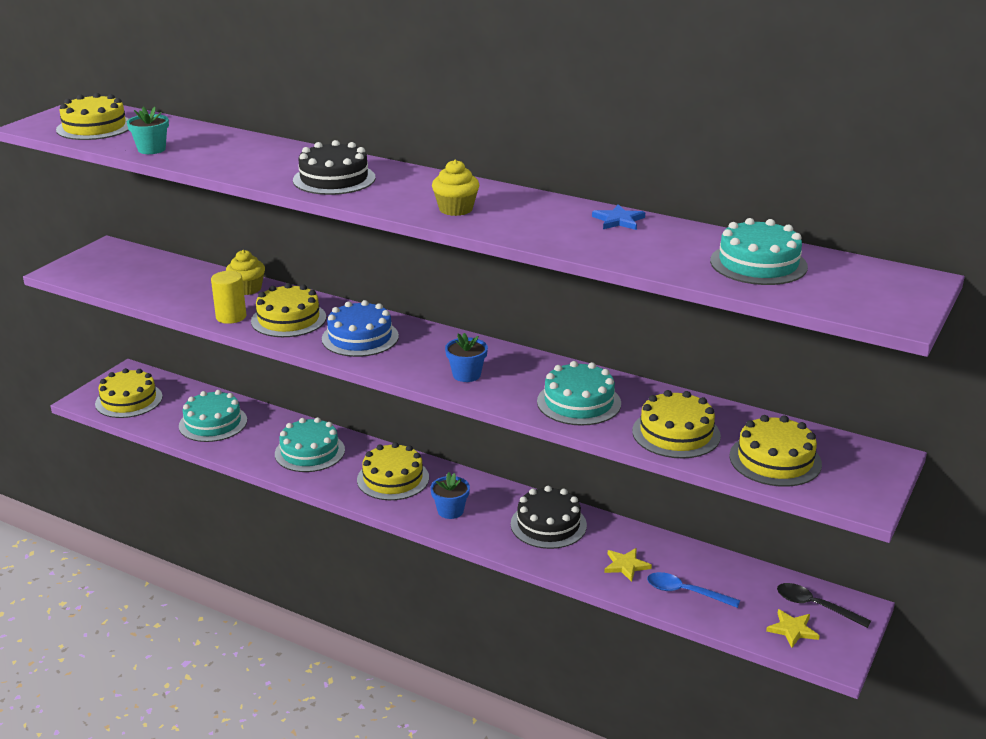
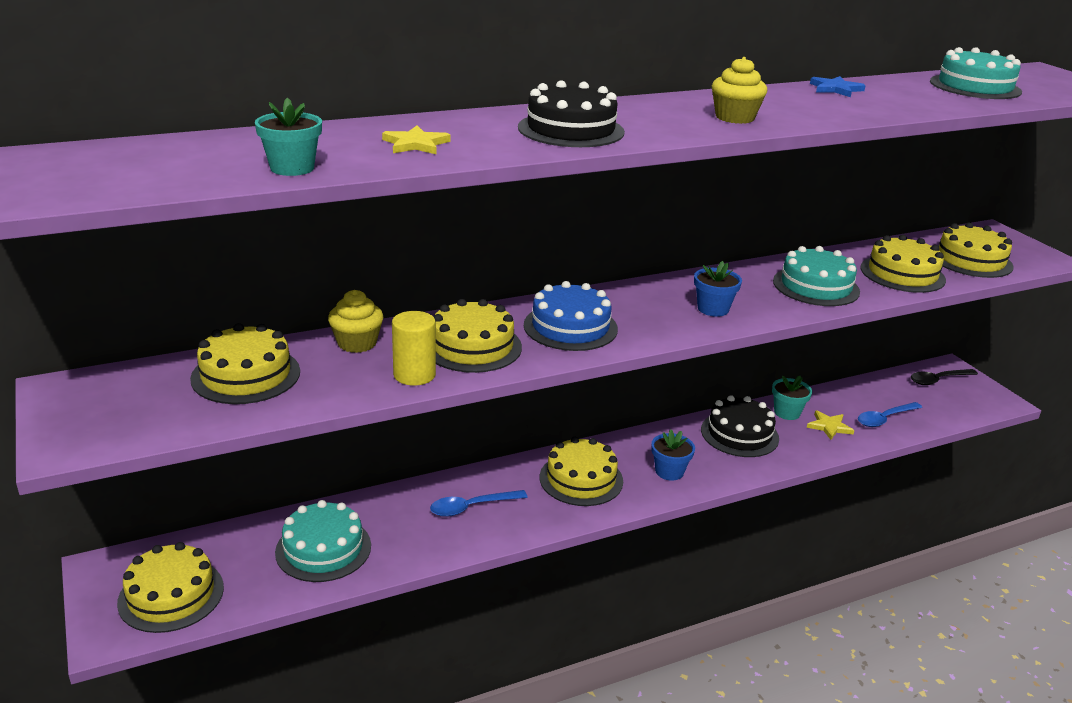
camera: 55 degrees left, 0 degrees up
yellow cake [56,93,129,140] -> yellow cake moved to [190,323,300,404]
turquoise cake [275,417,345,472] -> blue spoon [430,490,528,517]
yellow star [766,609,820,648] -> yellow star moved to [382,125,450,154]
none -> turquoise flower pot [772,375,812,420]

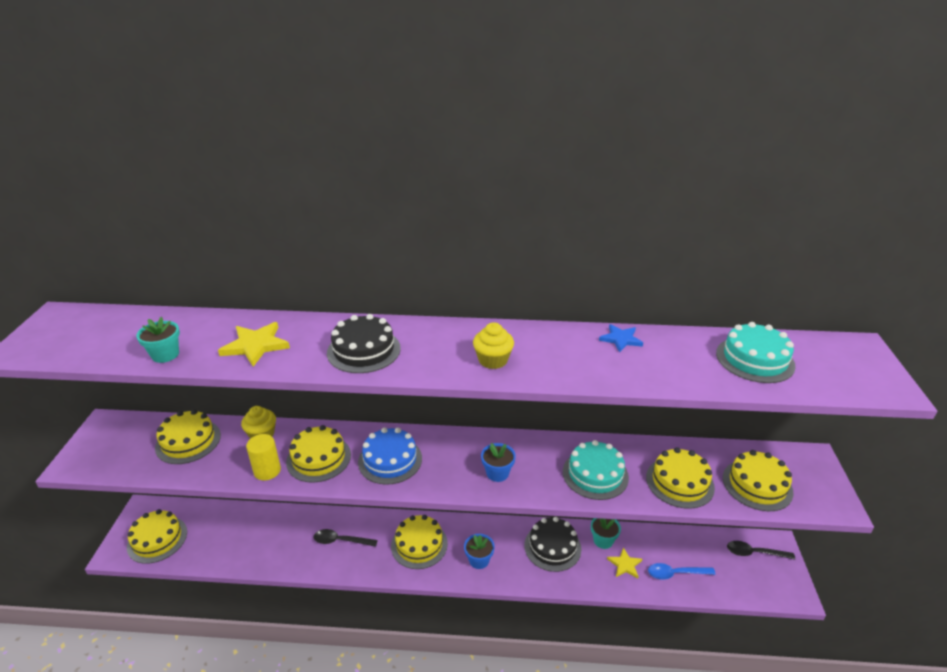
camera: 30 degrees right, 5 degrees up
turquoise cake [275,500,371,582] -> none
yellow star [382,125,450,154] -> yellow star [218,322,290,367], size x1.55
blue spoon [430,490,528,517] -> black spoon [313,529,378,547]

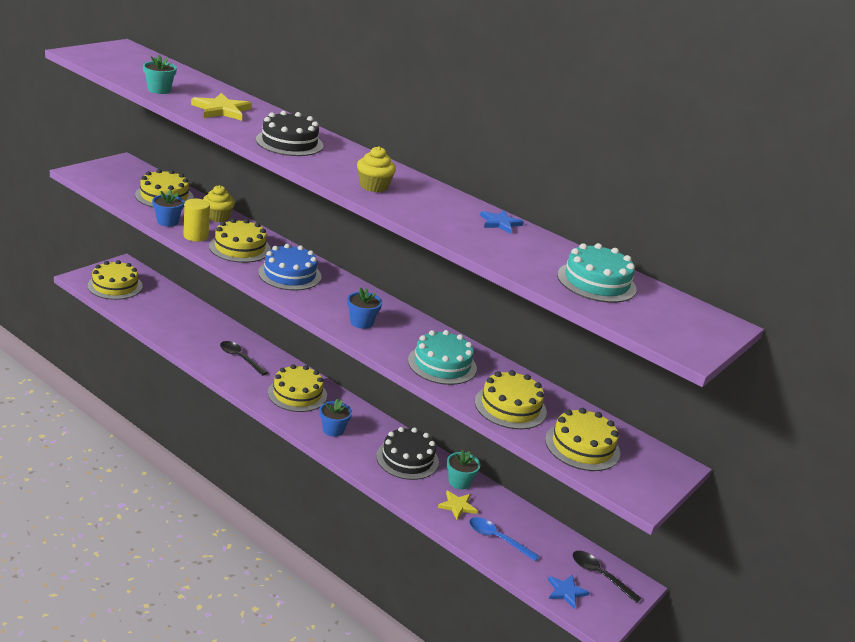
camera: 30 degrees right, 5 degrees down
none -> blue flower pot [152,189,184,227]
none -> blue star [548,575,590,609]

